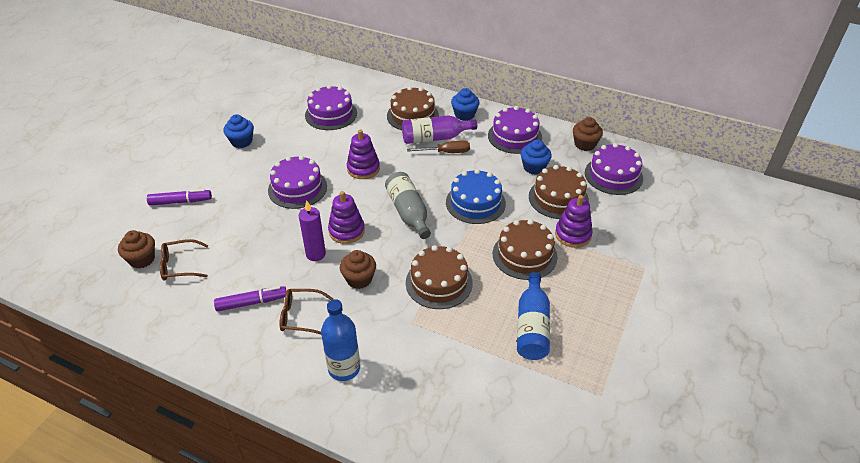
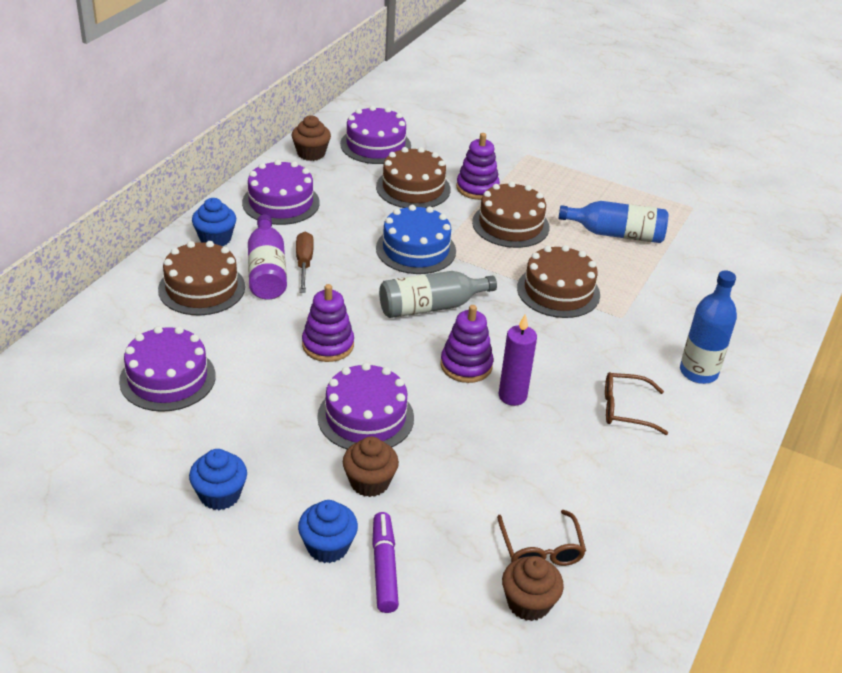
camera: 90 degrees left, 5 degrees down
purple marker [214,286,287,311] -> none
brown glasses [279,289,334,335] -> brown glasses turned 90 degrees clockwise [605,372,668,435]
brown cupcake [340,250,376,289] -> brown cupcake moved to [343,437,399,497]
blue cupcake [521,140,552,175] -> blue cupcake moved to [298,500,358,563]

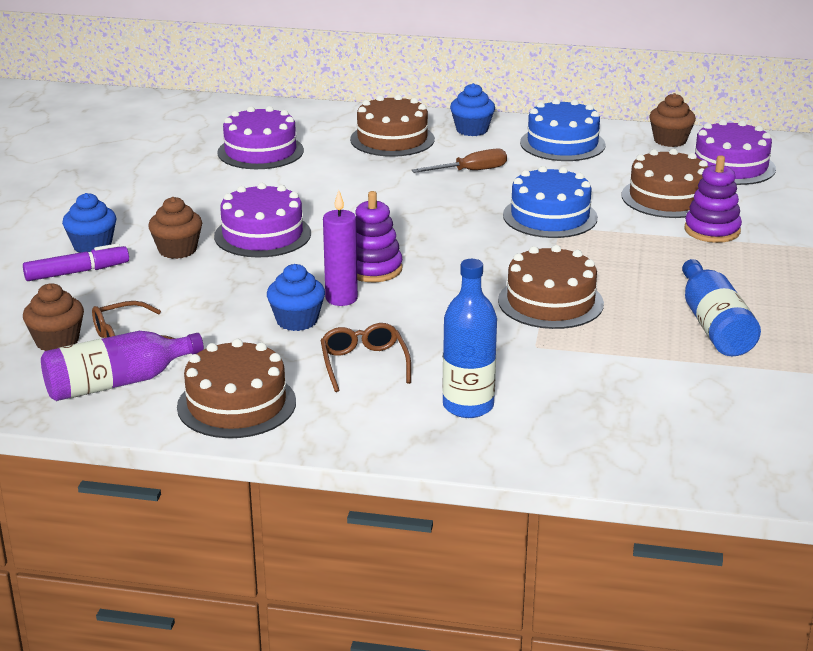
camera: 75 degrees right, 10 degrees down
blue cupcake [189,449,247,510] -> blue cupcake moved to [267,264,325,331]
purple cake [242,160,320,225] -> blue cake [520,99,606,161]
purple bottle [248,214,287,300] -> purple bottle moved to [41,331,204,401]
purple stacking toy [302,284,354,362] -> none
grey bottle [379,271,497,318] -> none
brown cake [472,181,550,248] -> brown cake moved to [177,339,296,438]

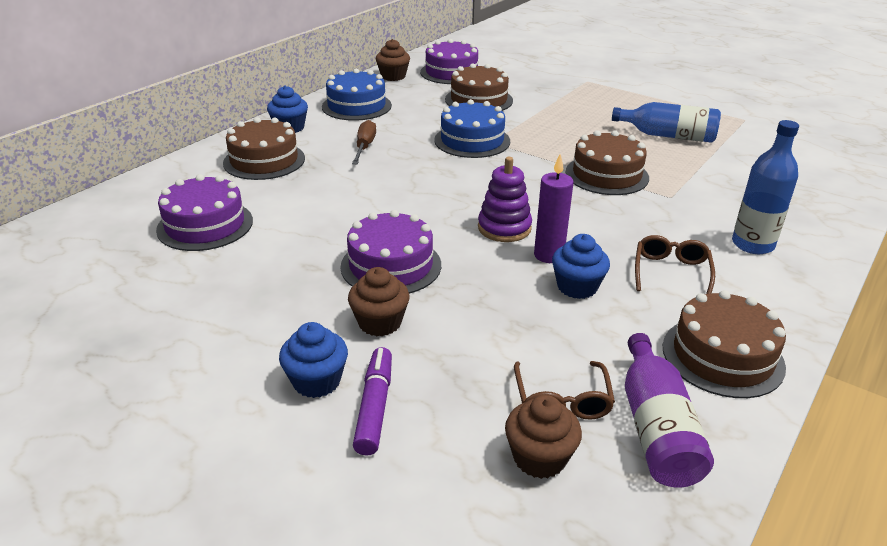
camera: 65 degrees left, 5 degrees up
brown glasses [321,323,411,392] -> brown glasses turned 90 degrees clockwise [635,235,715,294]
purple stacking toy [685,155,742,243] -> none

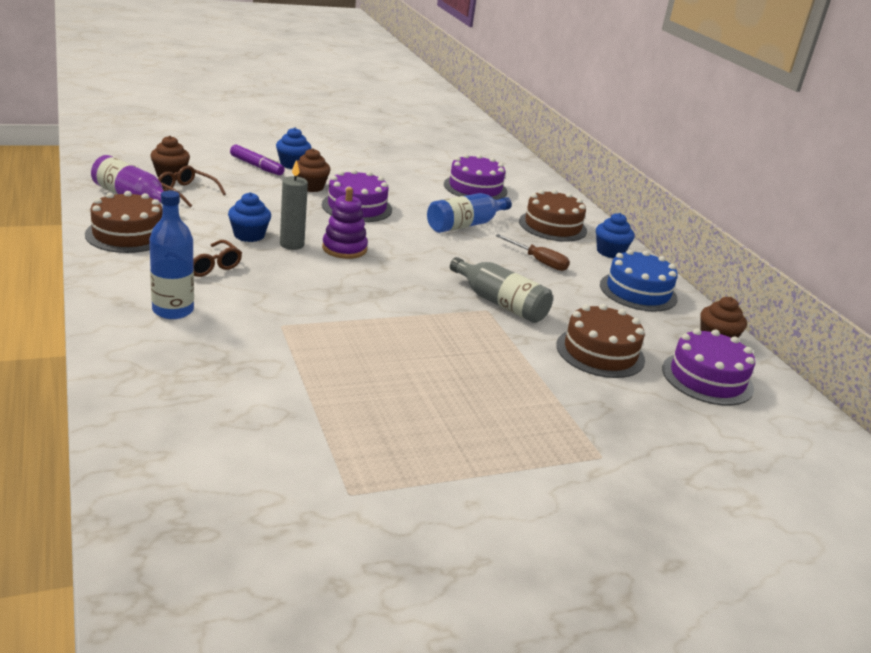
camera: 120 degrees right, 5 degrees down
blue cake [434,99,510,158] -> grey bottle [450,257,553,323]
purple candle [534,154,574,263] -> grey candle [280,160,308,250]
brown cake [565,130,649,195] -> none
blue bottle [612,102,721,143] -> blue bottle moved to [427,193,512,233]

